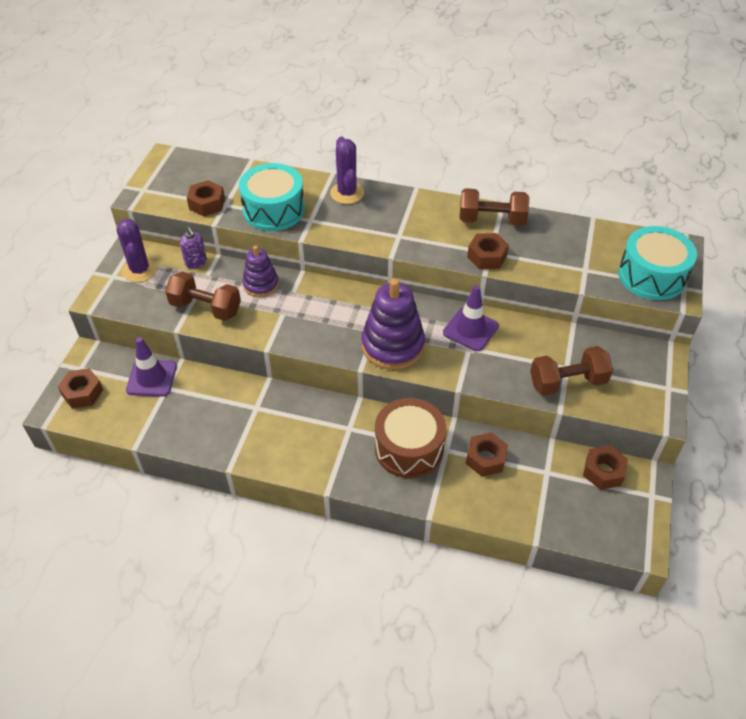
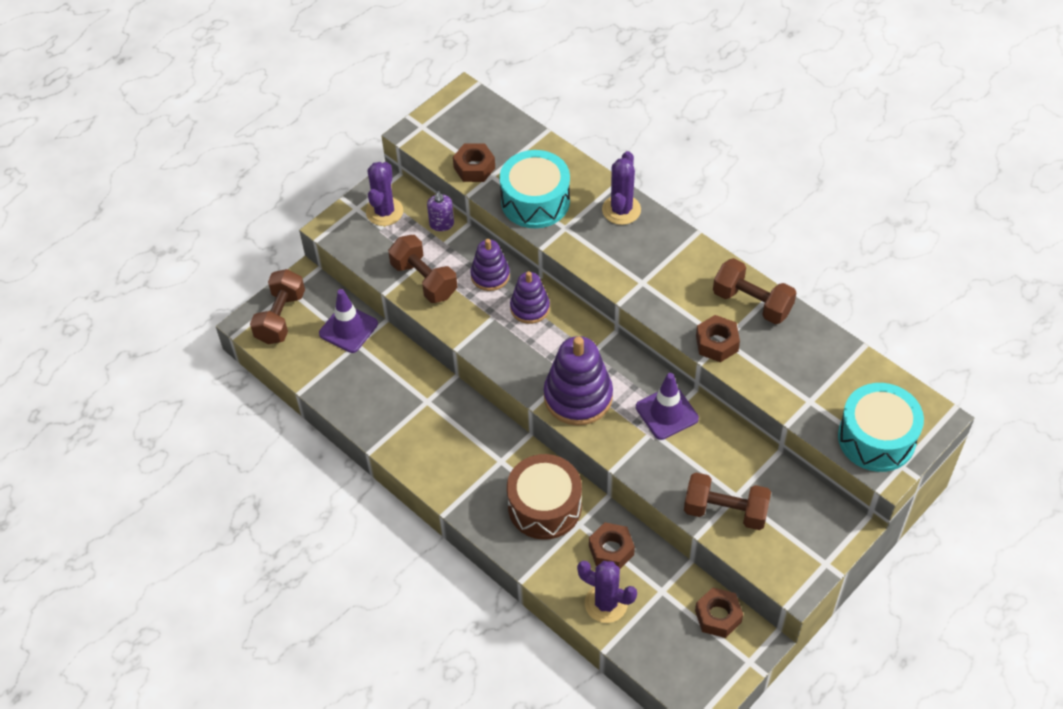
camera: 30 degrees right, 5 degrees up
brown nut [58,368,103,408] -> brown dumbbell [250,269,305,344]
none -> purple stacking toy [510,271,550,324]
none -> purple cactus [577,561,637,623]

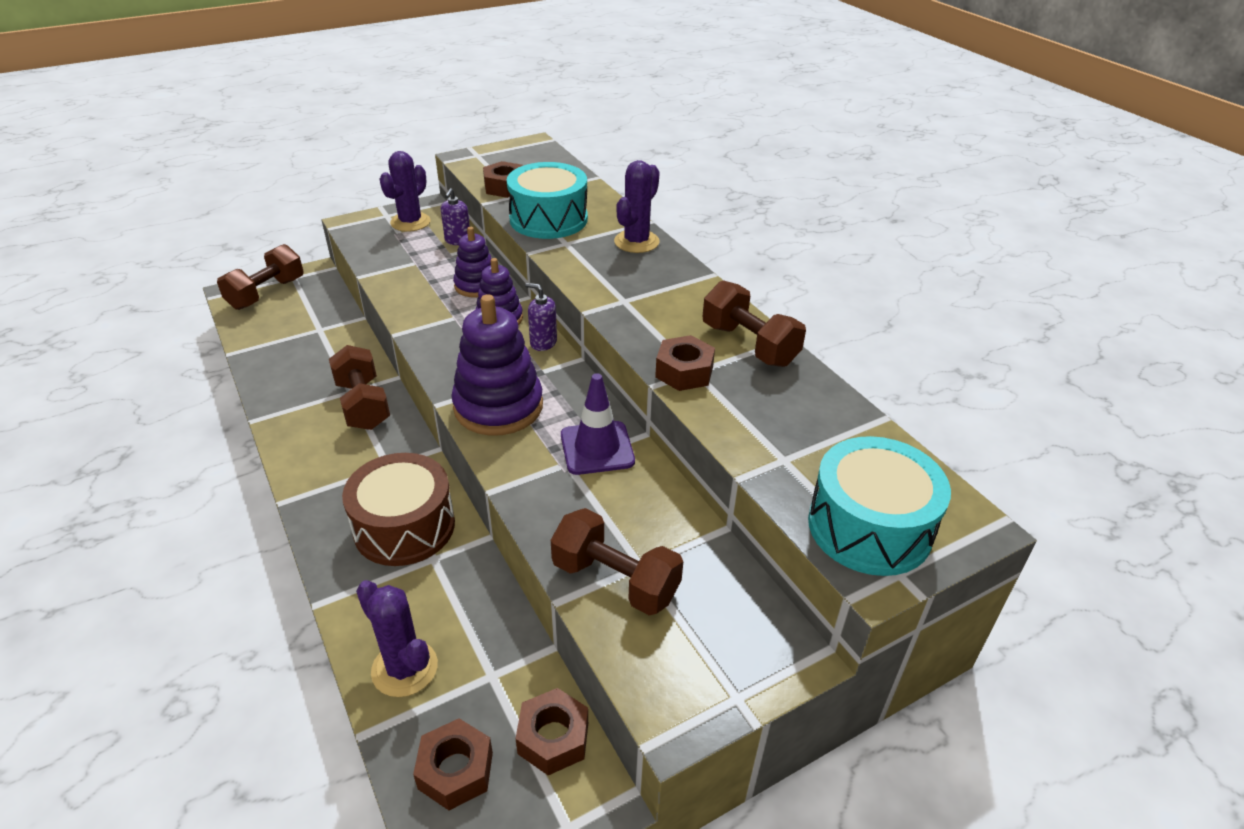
camera: 15 degrees right, 15 degrees down
purple traffic cone [319,289,378,353] -> none
brown dumbbell [388,235,457,303] -> brown dumbbell moved to [329,345,390,430]
brown nut [589,522,635,569] -> brown nut moved to [413,718,493,810]
none -> purple soap dispenser [525,283,557,351]

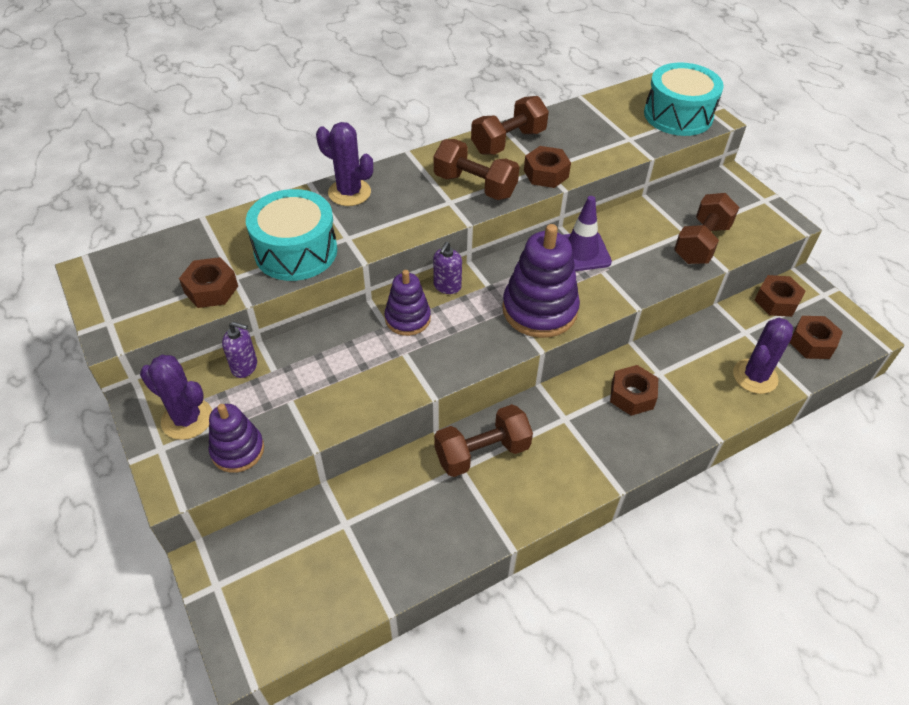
camera: 90 degrees left, 10 degrees up
brown dumbbell [217,244,304,310] -> brown dumbbell moved to [434,139,519,200]
brown drum [342,453,455,566] -> brown nut [610,365,658,416]
purple stacking toy [453,227,492,297] -> purple stacking toy moved to [209,404,264,473]

